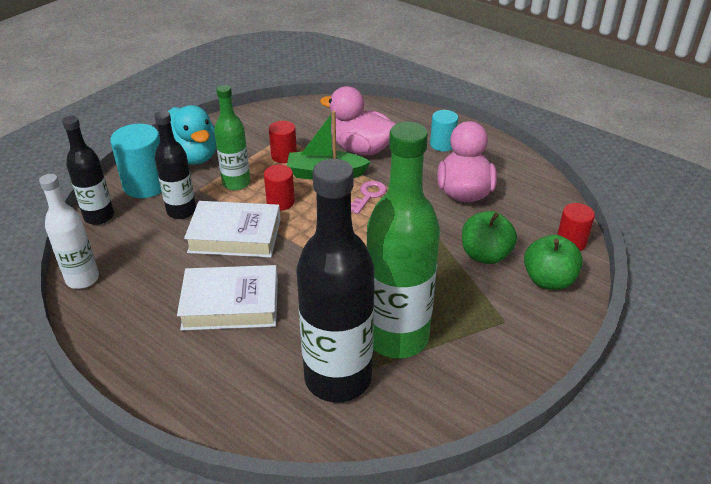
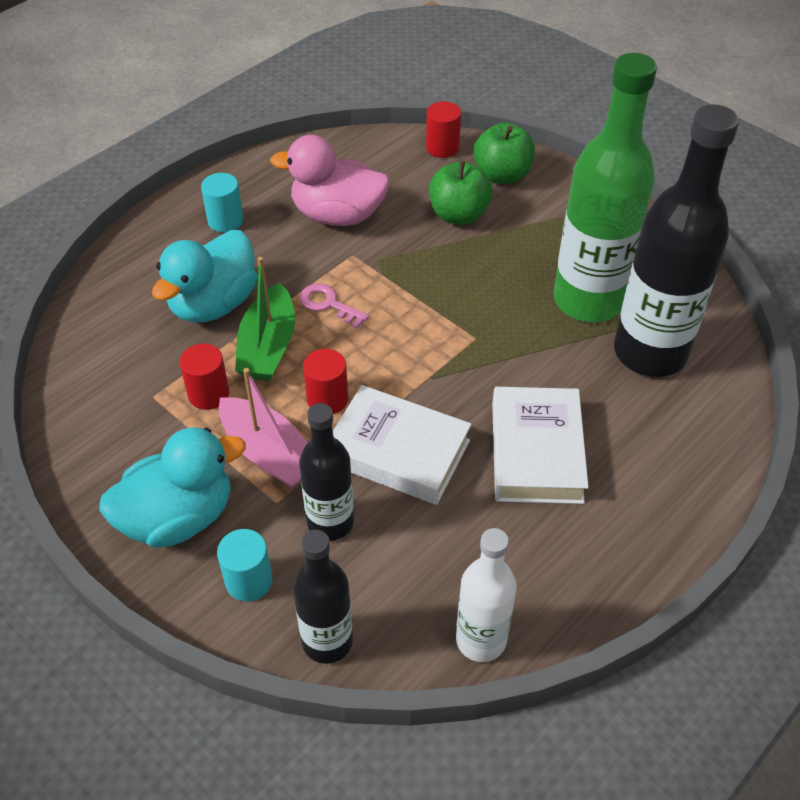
camera: 85 degrees left, 10 degrees up
turquoise cylinder [110,124,162,198] -> turquoise cylinder [217,529,273,602], size x0.61
white book [184,201,281,258] -> white book turned 75 degrees counterclockwise [333,385,472,505]
green bottle [214,85,250,190] -> pink boat [219,368,308,488]
pink duck [320,86,397,155] -> turquoise duck [152,230,258,322]

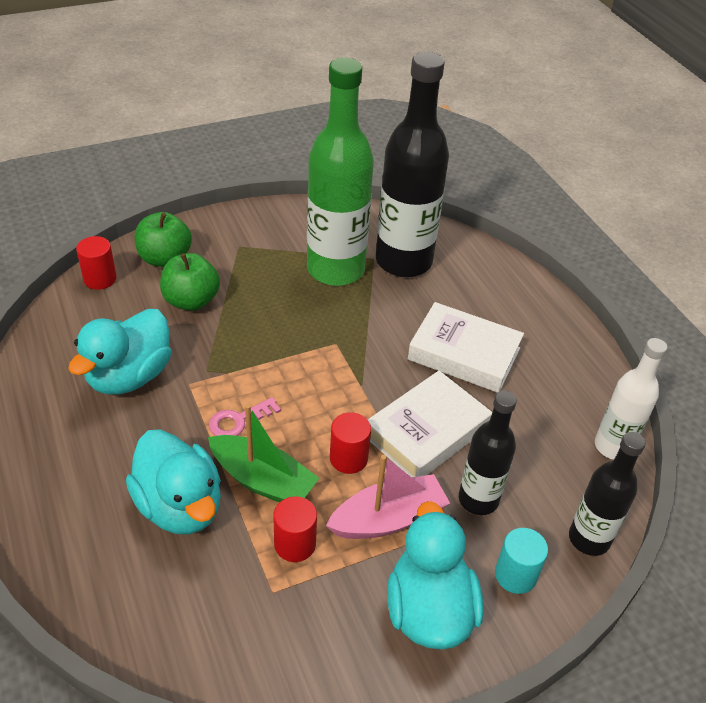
camera: 70 degrees left, 5 degrees down
turquoise cylinder [201,173,244,232] -> none
pink duck [270,135,390,226] -> turquoise duck [68,309,171,394]

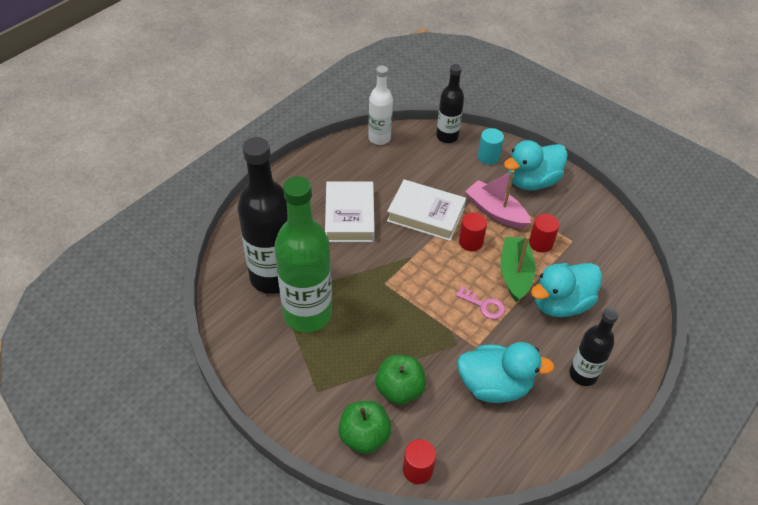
camera: 115 degrees left, 5 degrees up
turquoise duck [126,429,221,535] -> turquoise duck turned 150 degrees counterclockwise [531,263,602,317]
black bottle [459,390,517,515] -> black bottle moved to [569,307,619,386]

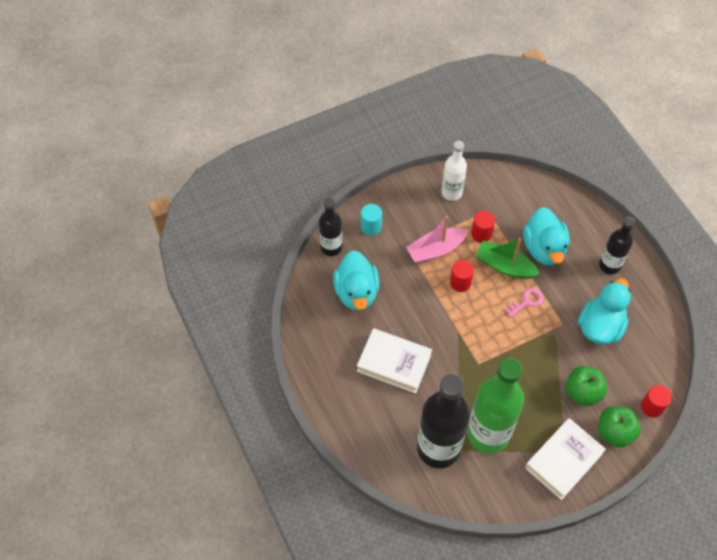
camera: 65 degrees left, 10 degrees up
white bottle [368,66,393,145] -> white bottle moved to [441,141,467,201]
white book [387,179,466,241] -> white book moved to [525,418,606,500]
turquoise duck [504,140,568,190] -> turquoise duck moved to [333,250,379,311]

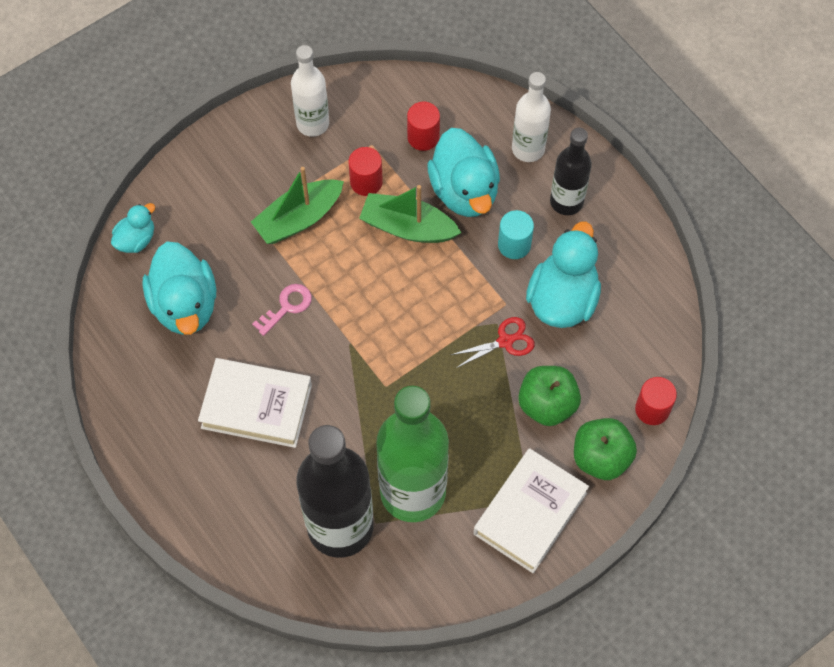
camera: 10 degrees left, 5 degrees up
black bottle [319,198,342,256] -> turquoise duck [111,203,155,253]
turquoise cylinder [361,204,382,236] -> turquoise cylinder moved to [498,210,534,259]
pink boat [406,216,468,263] -> green boat [251,167,344,244]
red cylinder [450,260,474,292] -> red cylinder moved to [407,102,440,151]
pink key [504,288,543,317] -> pink key moved to [252,284,312,336]
none -> red scissors [451,317,535,368]
none -> white bottle [512,72,551,162]

